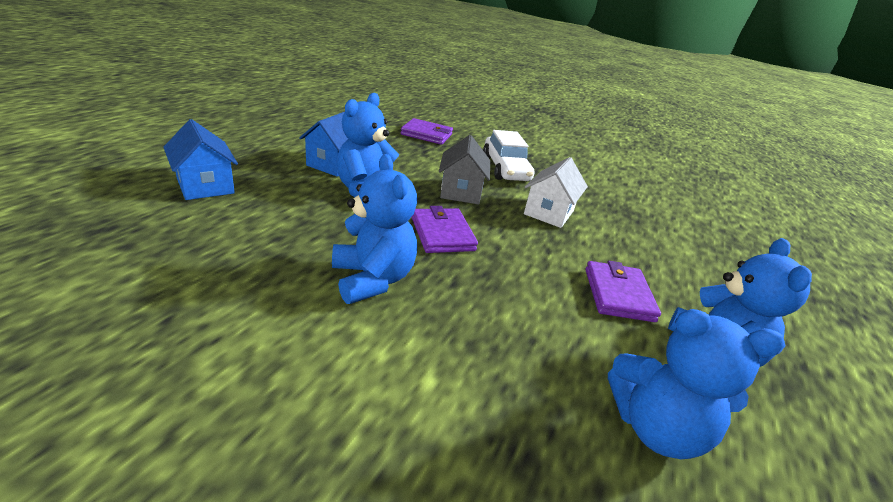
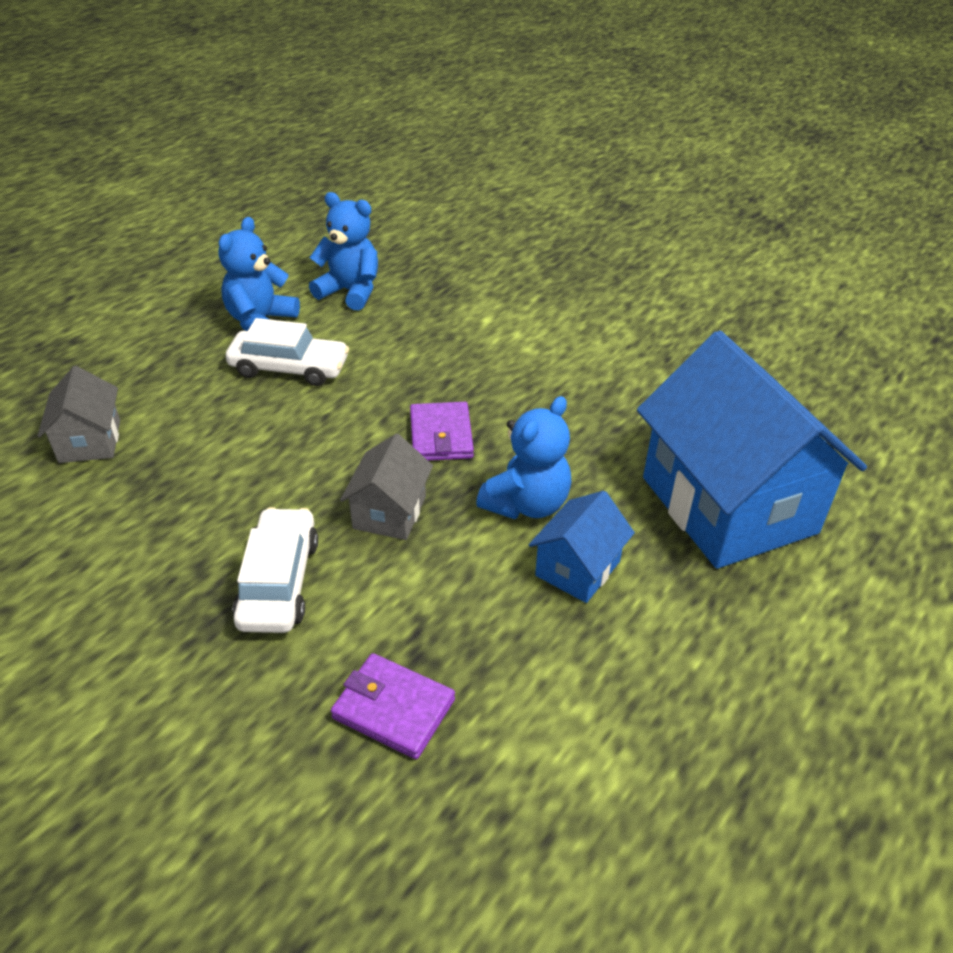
camera: 165 degrees left, 10 degrees up
blue house [163,119,238,200] -> blue house [637,331,867,569], size x2.17
blue teddy bear [332,154,417,304] -> none
white house [524,157,588,228] -> none
purple wallet [585,261,661,322] -> white car [226,318,349,386]
none -> grey house [37,366,120,463]

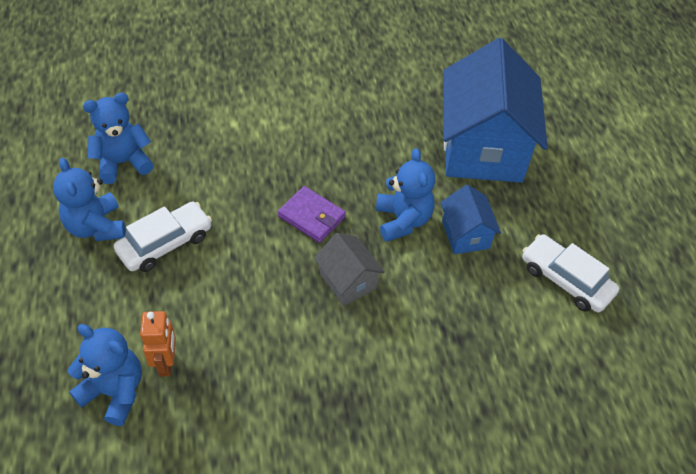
camera: 50 degrees left, 10 degrees up
grey house [37,366,120,463] -> blue teddy bear [68,324,142,426]
white car [233,507,318,633] -> white car moved to [522,234,619,312]
purple wallet [331,653,455,759] -> none
blue house [637,331,867,569] -> blue house turned 75 degrees clockwise [443,38,548,183]
none -> orange robot [140,311,176,377]

